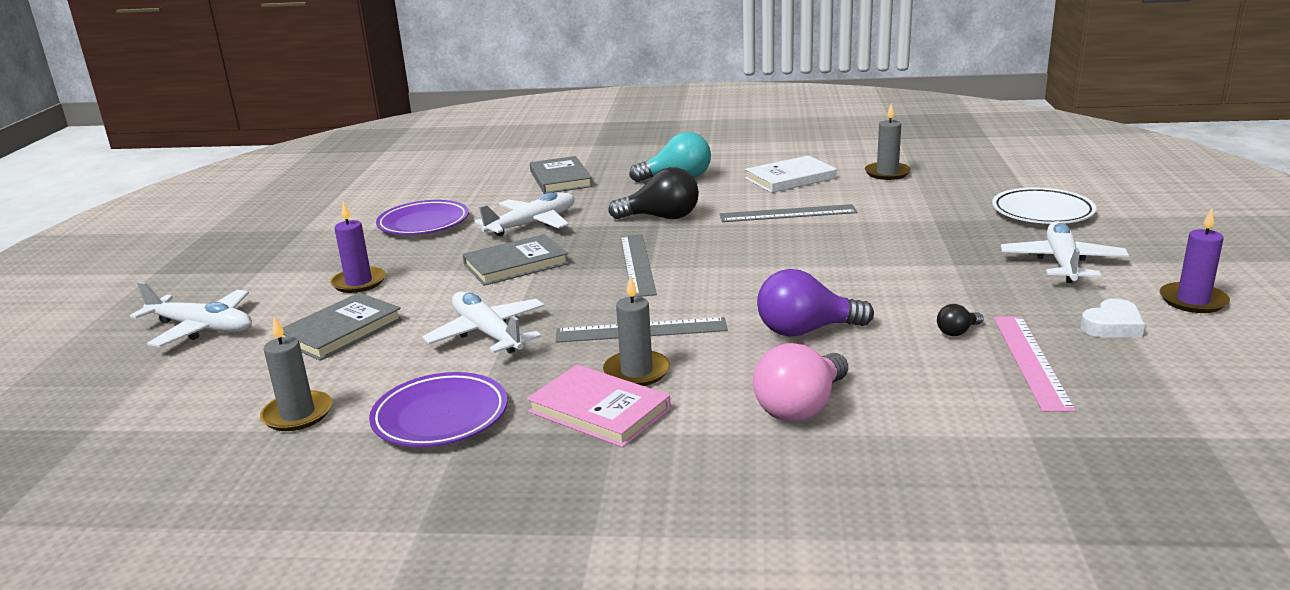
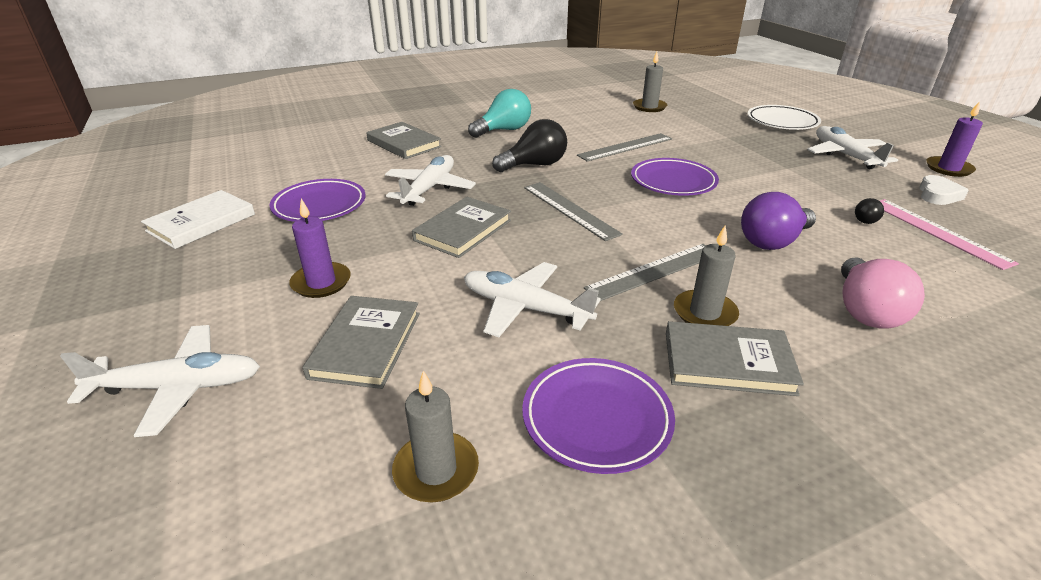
camera: 30 degrees left, 10 degrees up
pink book [527,364,671,447] -> grey book [666,321,804,396]
white book [745,155,837,193] -> white book moved to [141,190,255,249]
none -> purple plate [631,158,719,196]

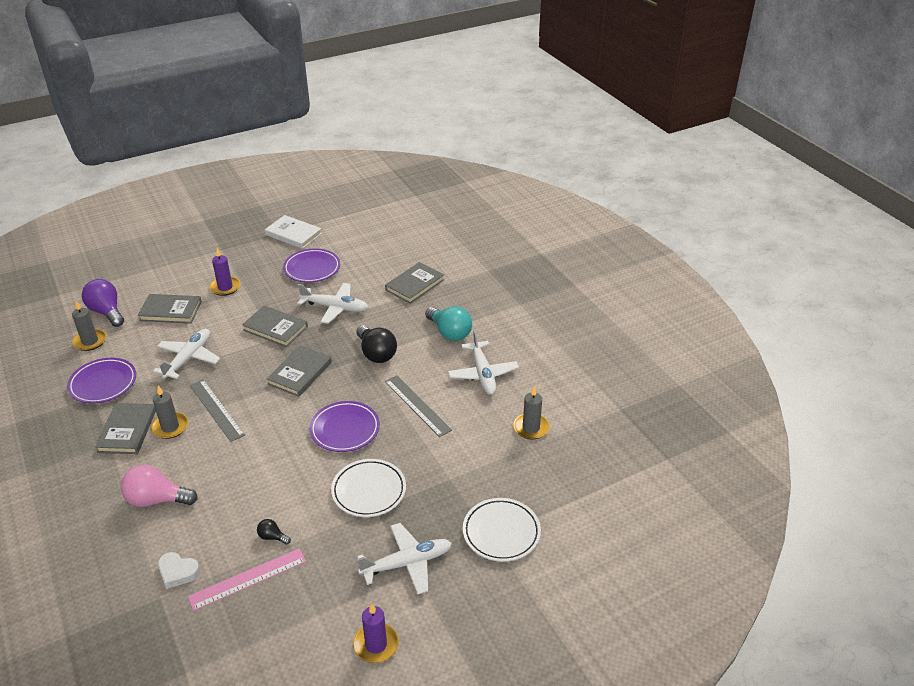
camera: 85 degrees right, 5 degrees up
white plane [60,325,260,437] -> white plane moved to [448,330,519,395]
grey ruler [524,182,623,241] -> grey book [267,345,332,397]
purple light bulb [741,192,816,250] -> purple light bulb moved to [82,279,124,327]
white heart [919,175,969,205] -> white heart moved to [158,552,200,589]
none -> white plate [331,459,406,517]

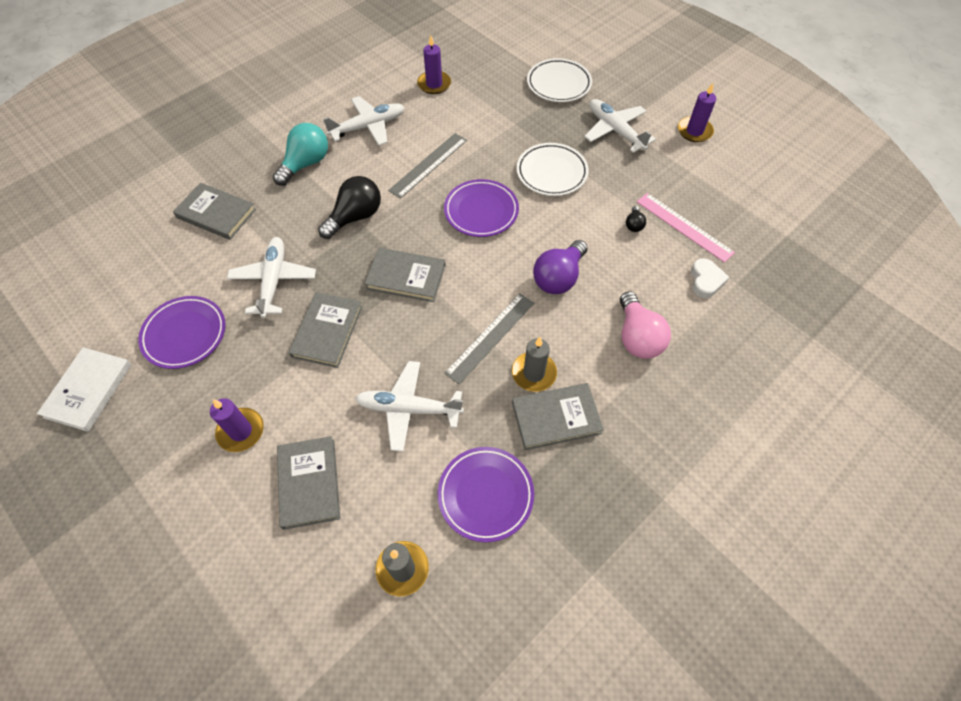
camera: 105 degrees left, 20 degrees up
purple light bulb [82,279,124,327] -> purple light bulb moved to [533,240,588,294]
grey candle [513,386,550,440] -> purple candle [417,35,451,94]

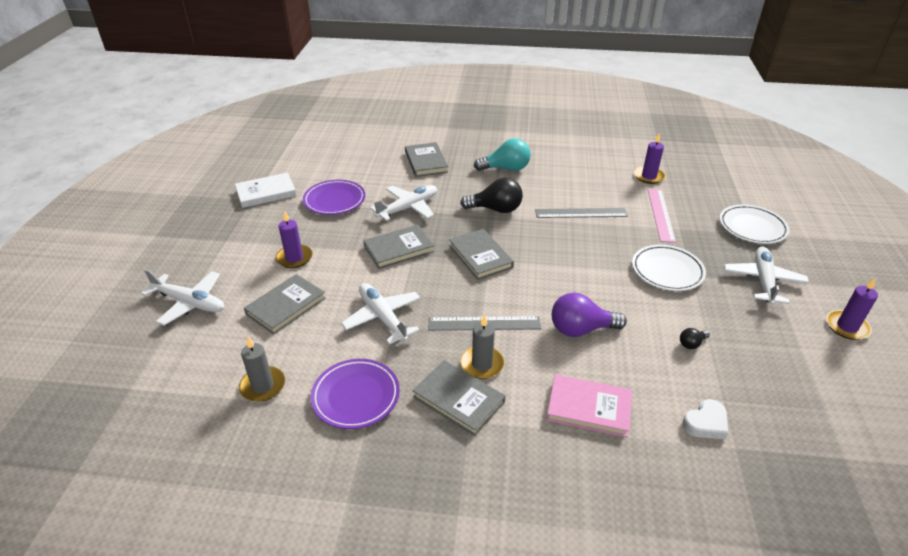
camera: 50 degrees right, 20 degrees down
white plane [323,96,405,146] -> white plane moved to [141,269,224,326]
purple plate [444,179,519,237] -> none
pink light bulb [620,291,671,359] -> pink book [546,375,632,437]
pink ruler [637,193,735,263] -> pink ruler moved to [648,189,676,243]

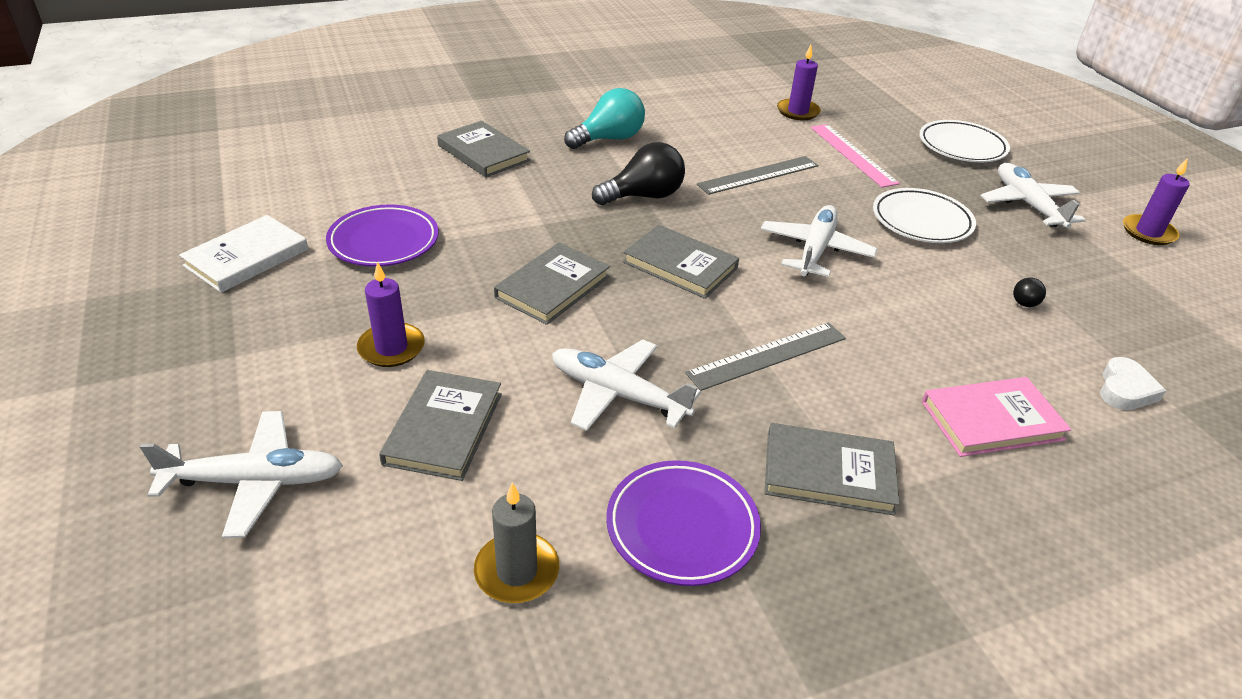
camera: 30 degrees left, 0 degrees up
white plane [370,185,437,221] -> white plane moved to [761,205,877,277]
grey candle [461,314,504,379] -> none
purple light bulb [552,292,627,337] -> none

